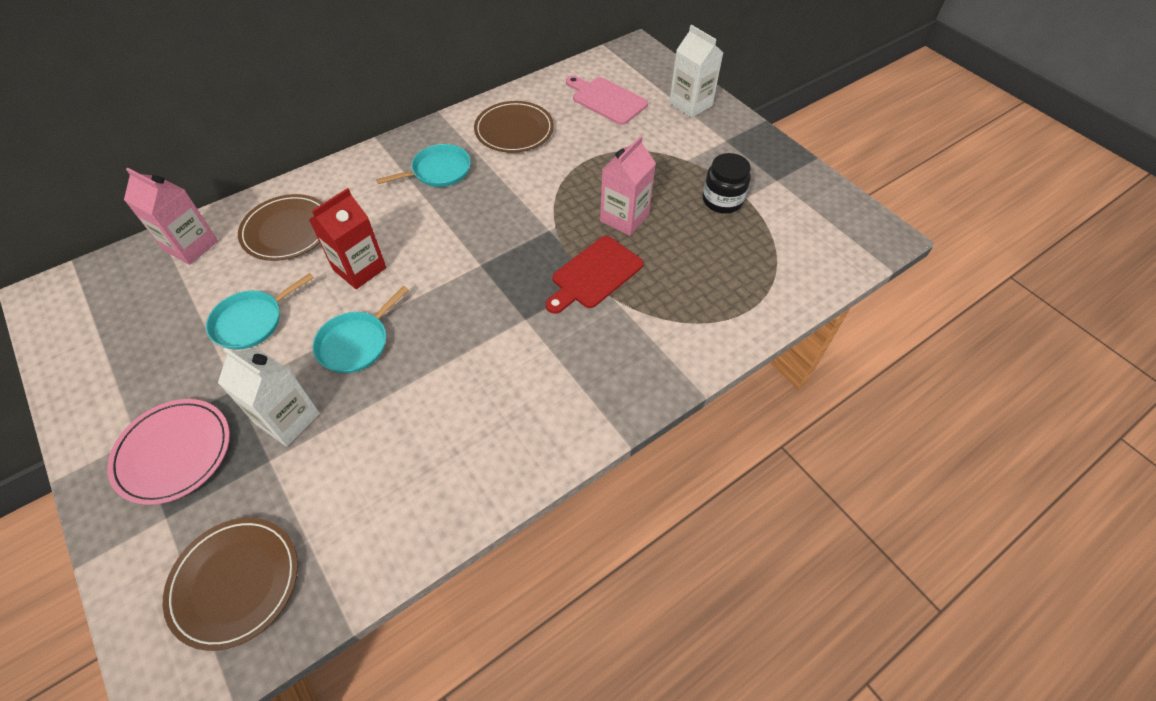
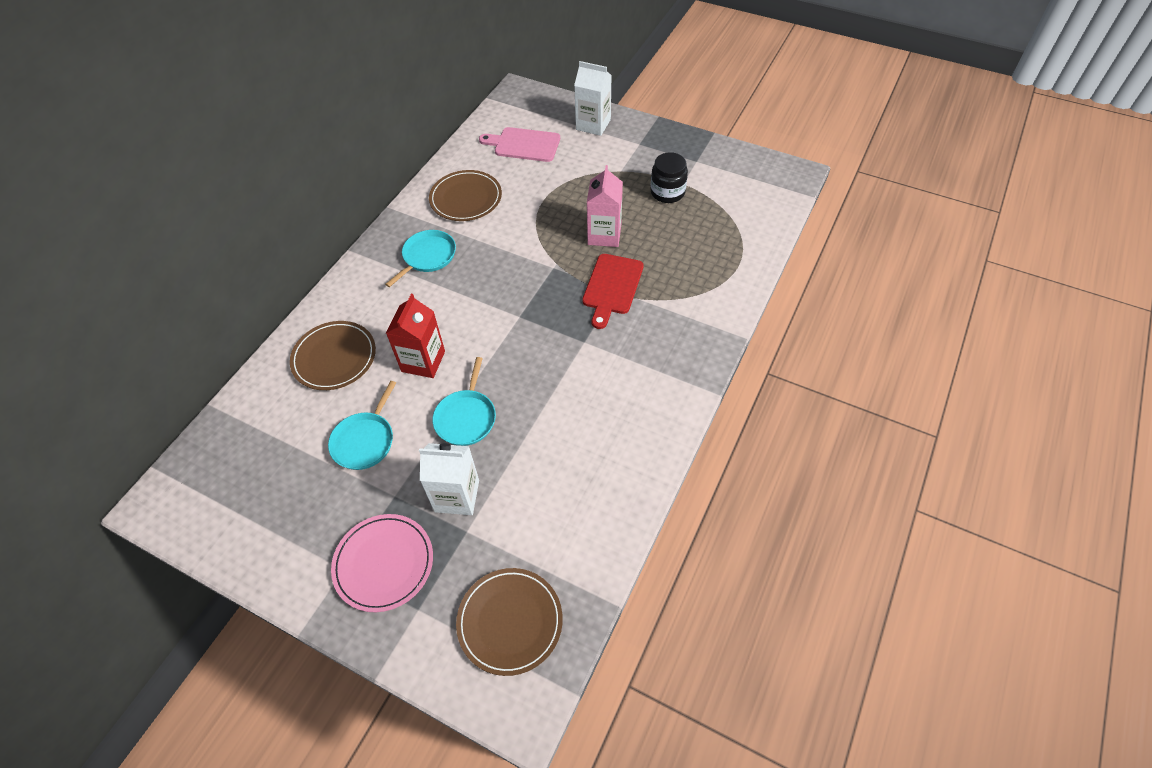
camera: 25 degrees left, 0 degrees up
pink carton [124,168,218,265] -> none

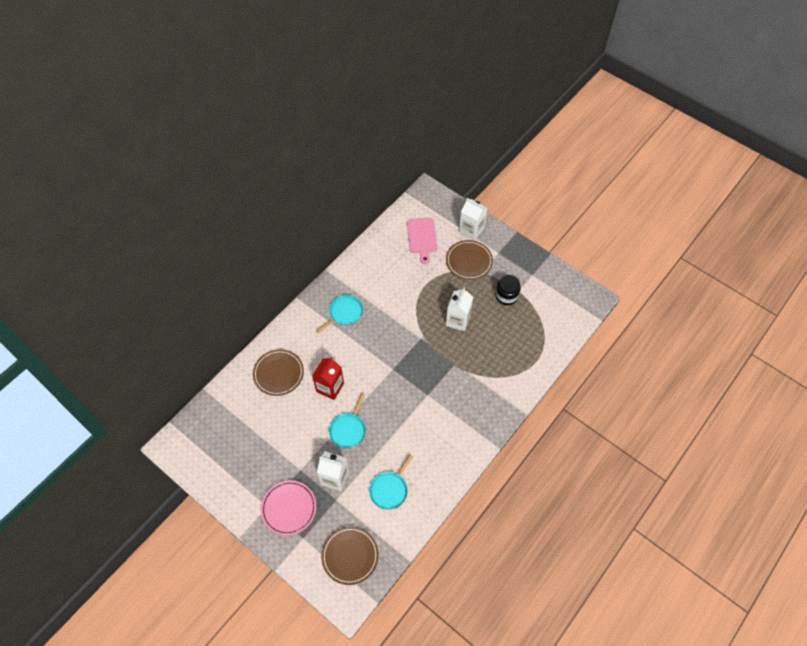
camera: 10 degrees right, 5 degrees up
turquoise pan [328,381,396,470] -> turquoise pan moved to [369,455,413,510]
brown plate [429,170,502,221] -> brown plate moved to [446,240,493,280]
pink cutting board [479,127,560,162] -> pink cutting board turned 120 degrees counterclockwise [407,218,437,264]
red cutting board [582,254,644,329] -> none
pink carton [587,165,623,247] -> white carton [446,288,473,332]

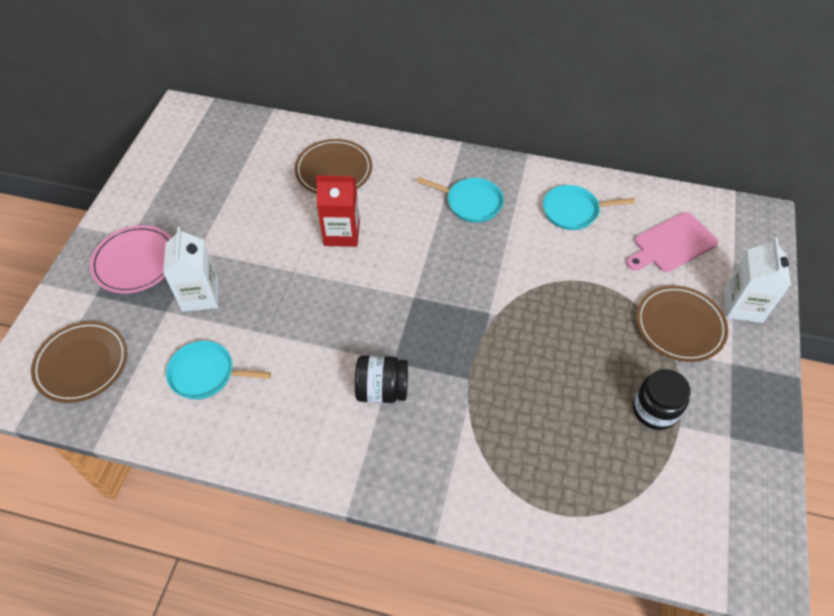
camera: 65 degrees right, 5 degrees down
turquoise pan [329,394,366,448] -> turquoise pan moved to [543,185,635,230]
white carton [446,288,473,332] -> none
none -> black jar [355,355,408,403]

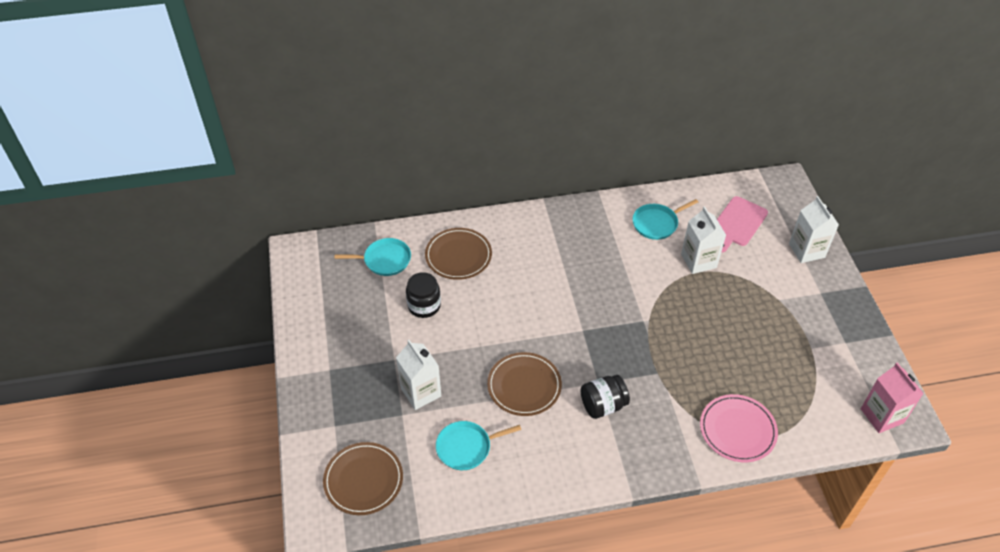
camera: 25 degrees left, 5 degrees down
pink plate [90,225,172,293] -> pink plate moved to [700,394,778,462]
red carton [316,176,360,247] -> none
turquoise pan [417,177,504,222] -> turquoise pan moved to [335,238,411,276]
black jar [633,369,691,430] -> black jar moved to [406,272,441,318]
brown plate [636,285,728,362] -> brown plate moved to [487,352,562,416]
none -> white carton [681,206,726,274]
none -> pink carton [861,362,924,433]

